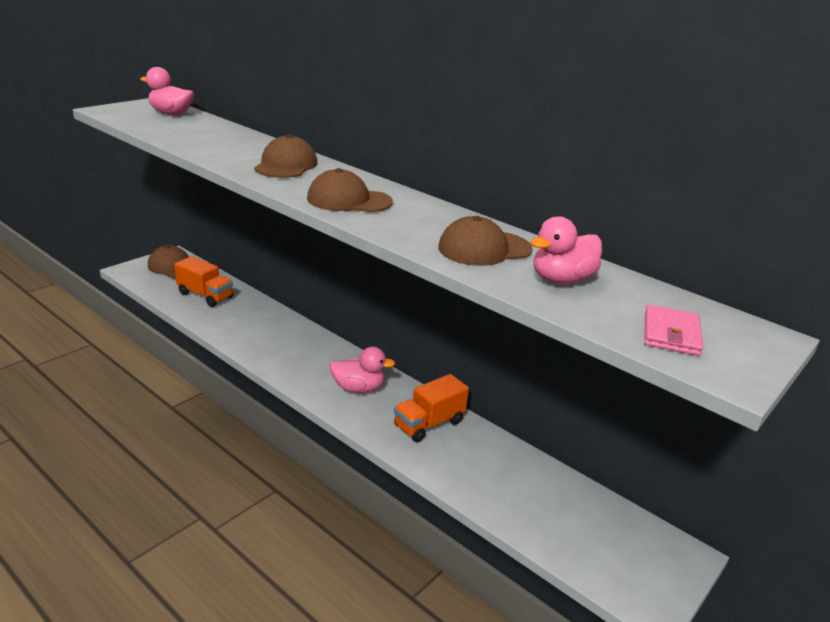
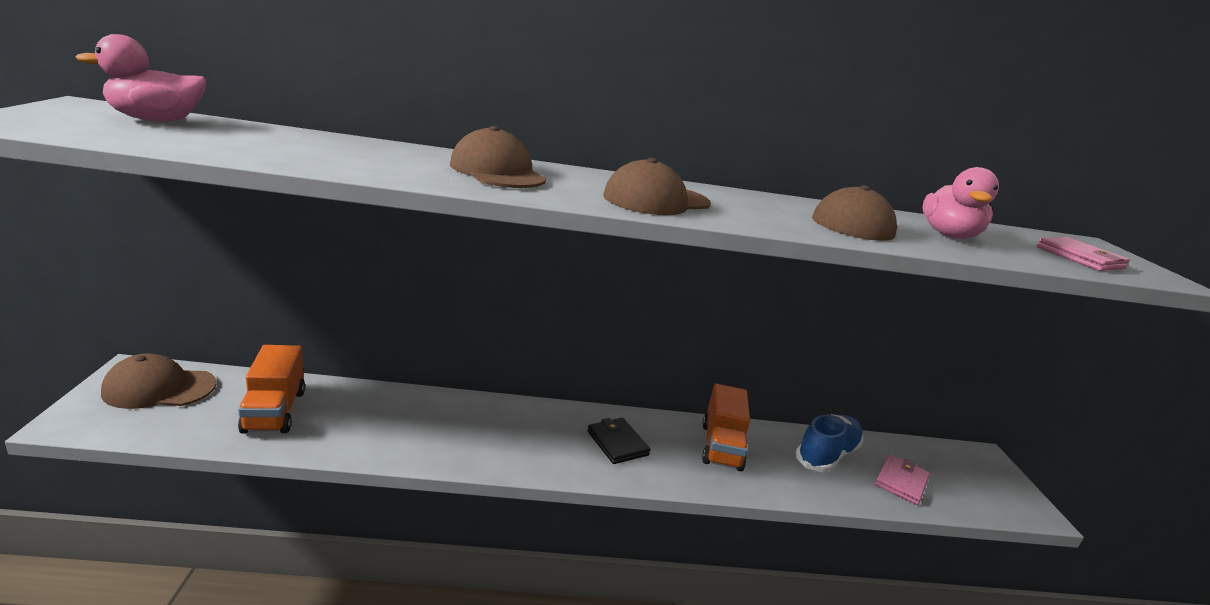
camera: 45 degrees left, 5 degrees down
orange truck [174,256,233,307] -> orange truck turned 90 degrees clockwise [238,345,305,433]
pink duck [330,346,395,393] -> black wallet [587,418,651,464]
none -> blue shoe [795,414,864,472]
none -> pink wallet [875,454,930,505]

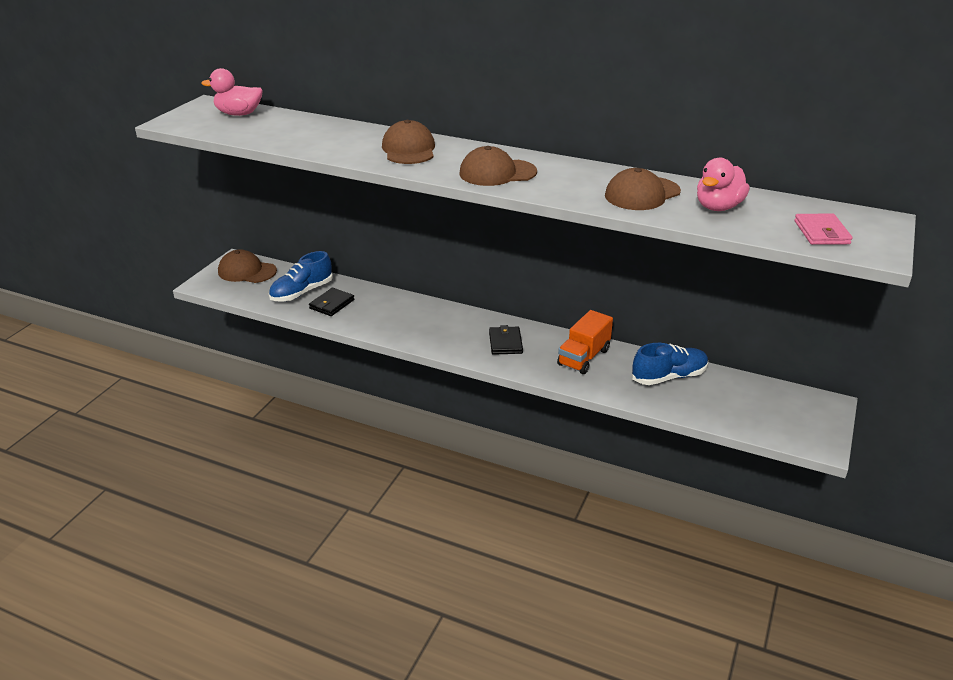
camera: 30 degrees right, 10 degrees up
orange truck [238,345,305,433] -> blue shoe [269,251,333,302]
pink wallet [875,454,930,505] -> none
none -> black wallet [309,288,354,316]

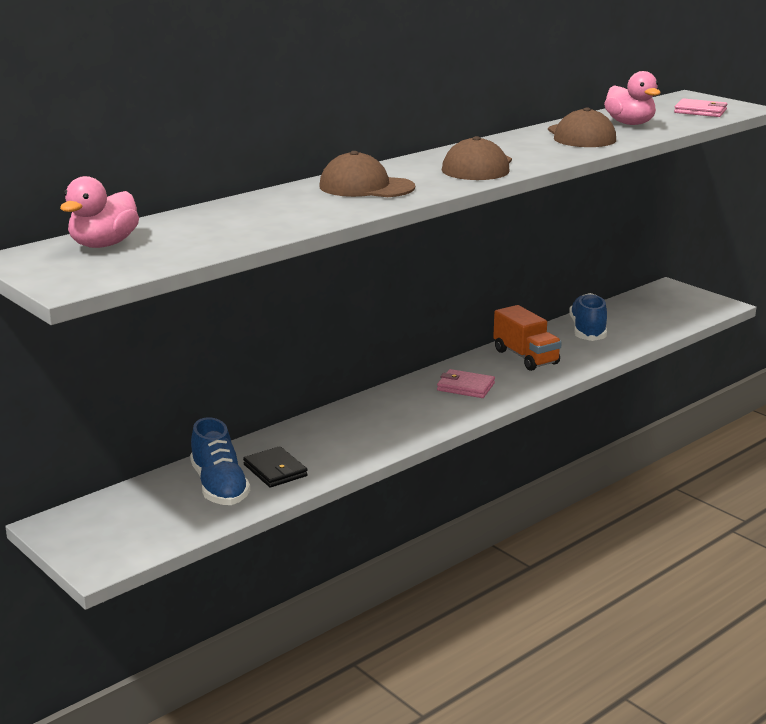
camera: 65 degrees left, 10 degrees down
brown cap [218,249,277,283] -> none
black wallet [489,325,523,355] -> pink wallet [437,369,495,398]

